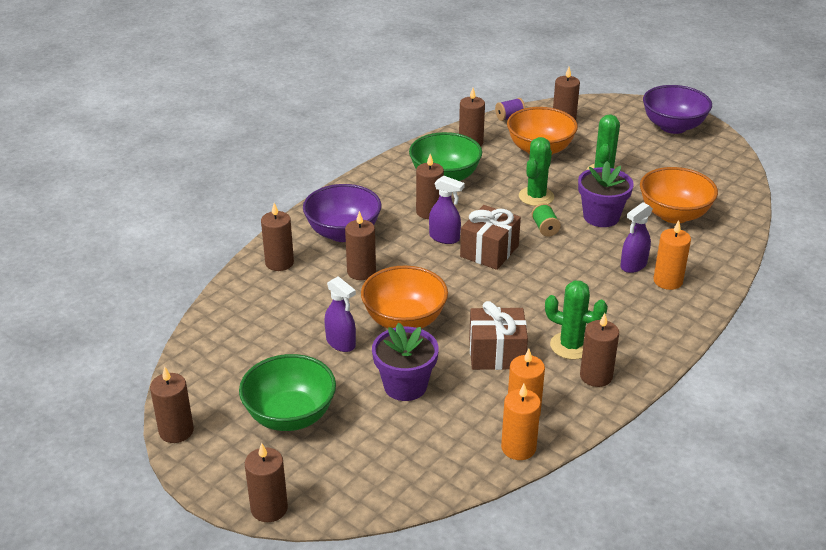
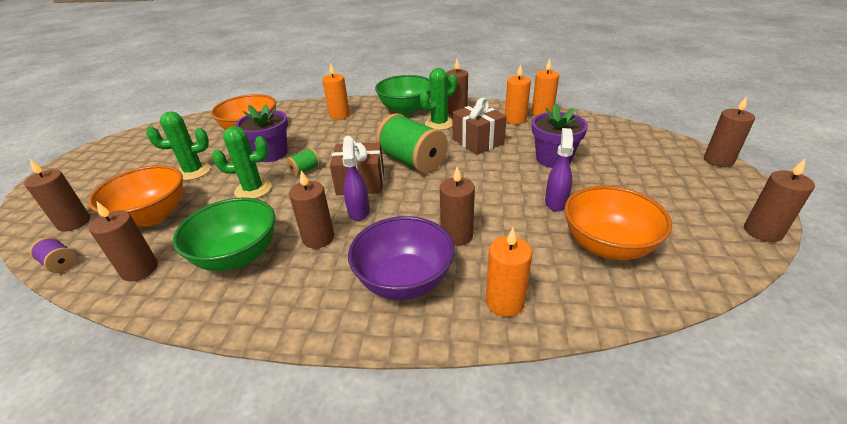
camera: 120 degrees left, 0 degrees up
green bowl [239,354,336,431] -> green bowl moved to [375,75,430,115]
brown candle [261,203,294,271] -> orange candle [486,228,532,317]
orange bowl [361,265,448,328] -> orange bowl moved to [564,186,672,260]
green cactus [545,280,608,360] -> green cactus turned 60 degrees clockwise [420,68,457,130]
purple spray bottle [620,202,653,273] -> none
purple bowl [643,85,712,134] -> none
none -> green spool [376,113,448,174]

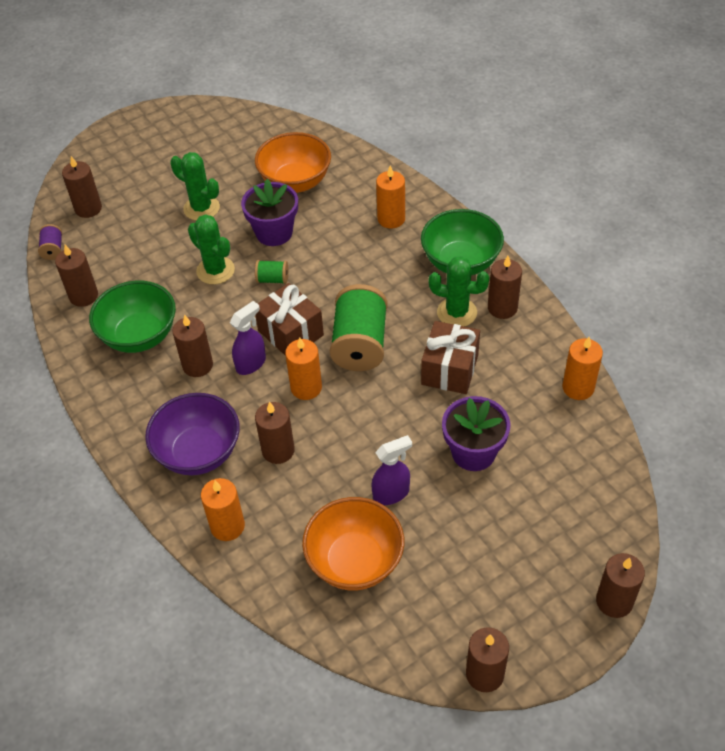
camera: 50 degrees right, 15 degrees up
orange bowl [88,165,183,226] -> none
orange candle [505,64,531,124] -> orange candle moved to [285,337,322,400]

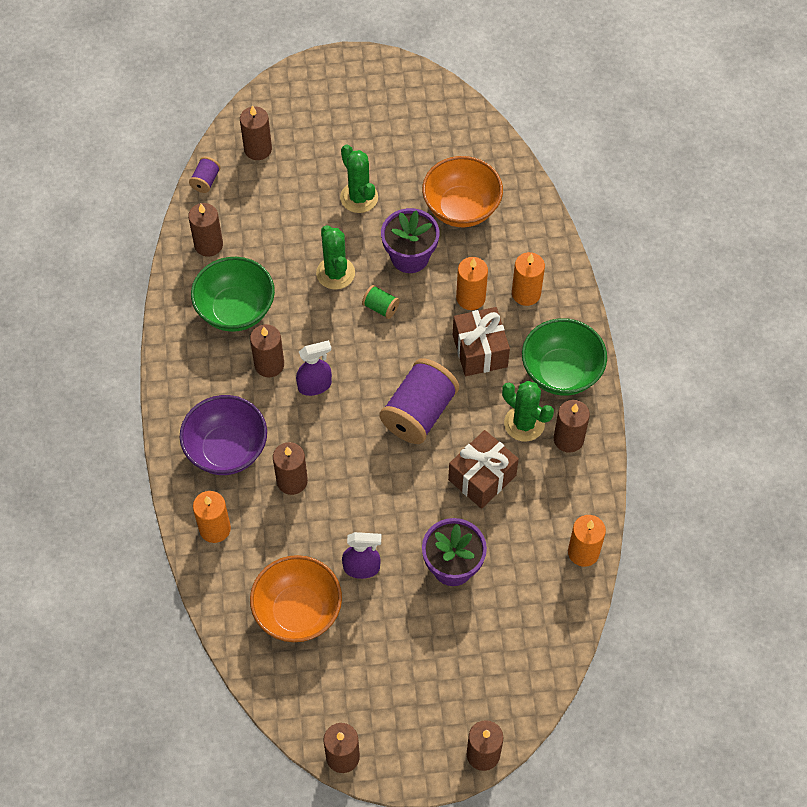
camera: 25 degrees right, 10 degrees up
brown gift [255,283,324,355] -> brown gift moved to [453,307,510,376]
orange candle [285,337,322,400] -> orange candle moved to [456,257,488,310]
green spool [330,284,388,371] -> purple spool [379,358,459,444]

